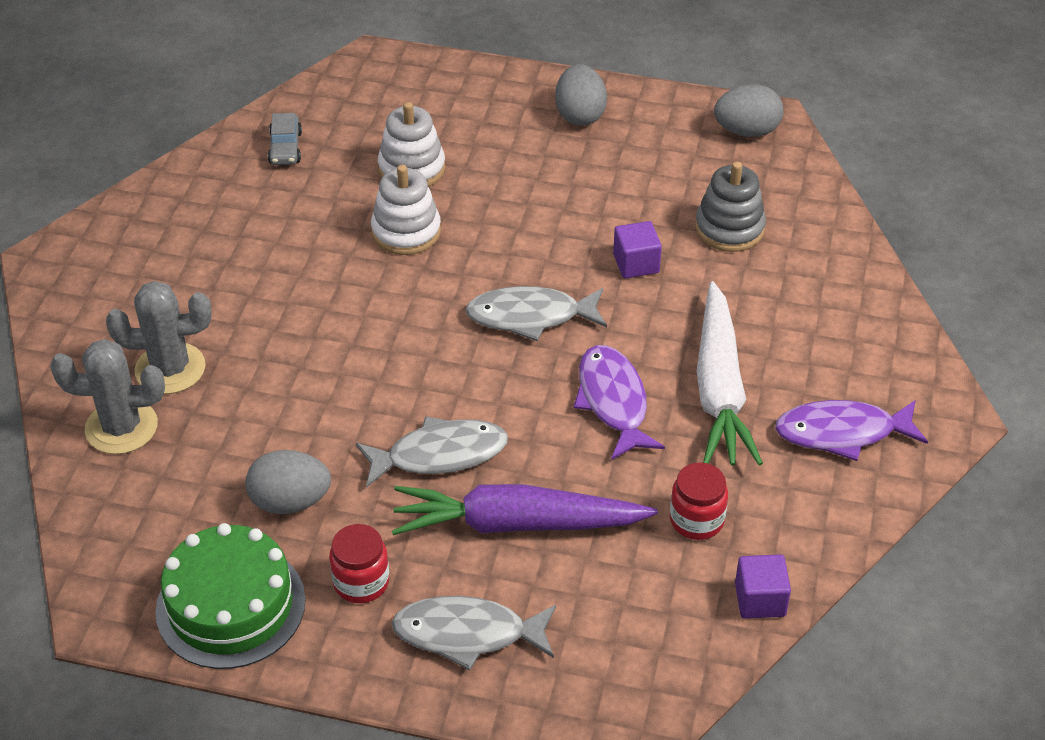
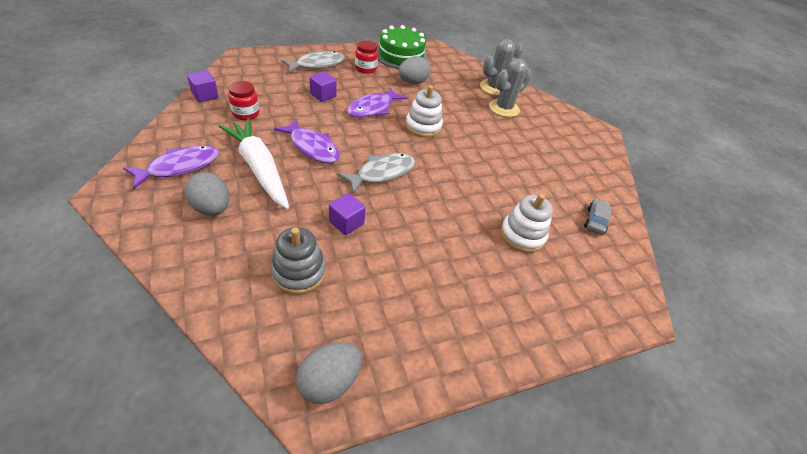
camera: 140 degrees right, 0 degrees up
grey car [268,113,302,165] -> grey car turned 60 degrees clockwise [584,199,612,235]
grey fish [356,416,508,488] -> purple fish [347,87,407,118]
white stacking toy [371,165,441,255] -> white stacking toy moved to [405,85,443,137]
purple carrot [392,484,658,535] -> purple cube [309,72,337,102]
grey egg [555,64,607,126] -> grey egg moved to [185,172,230,216]

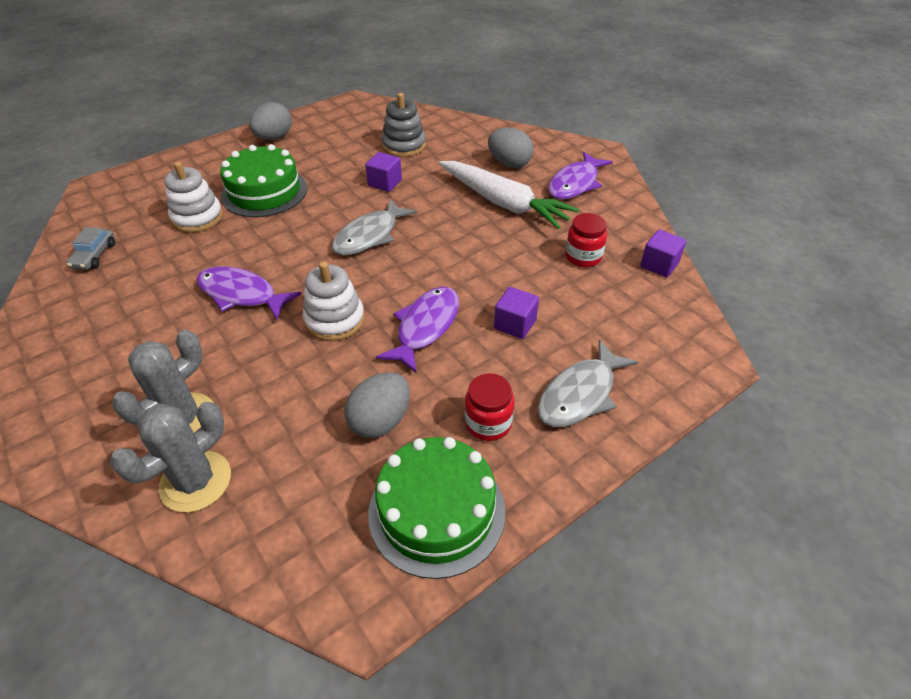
camera: 170 degrees right, 0 degrees up
purple fish [274,119,340,163] -> purple fish moved to [196,266,302,320]
grey egg [296,342,362,404] -> grey egg moved to [249,102,292,140]
none -> green cake [220,144,308,217]

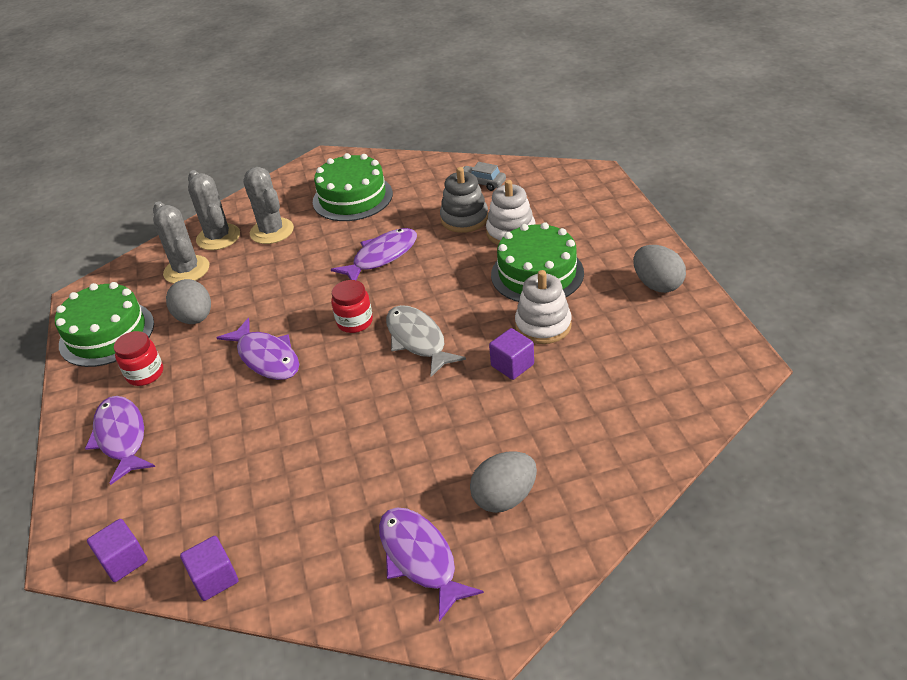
camera: 115 degrees right, 5 degrees down
white stacking toy [303,261,365,341] -> white stacking toy moved to [515,270,572,344]
grey stacking toy [381,93,426,157] -> grey stacking toy moved to [440,167,488,233]
white carrot [439,161,579,229] -> none
purple cube [494,287,539,339] -> purple cube moved to [87,519,148,582]
grey fish [538,339,638,427] -> purple fish [85,396,155,485]
red jar [565,213,607,267] -> red jar moved to [331,280,373,333]
none -> grey cactus [153,201,209,284]
none -> green cake [313,153,393,221]

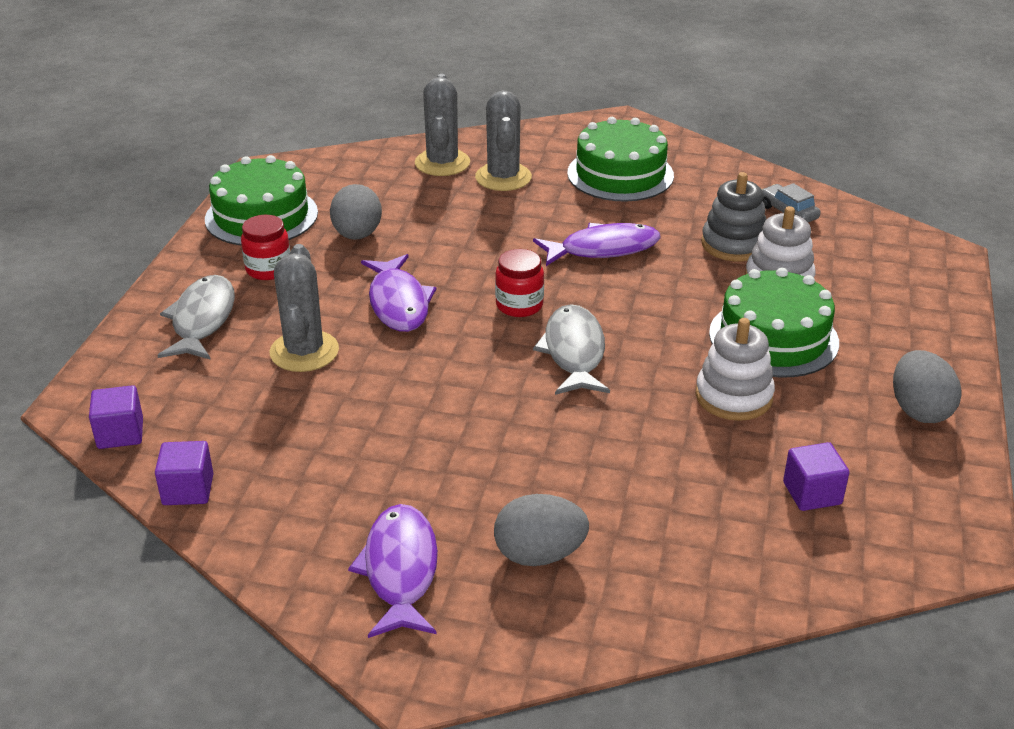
camera: 25 degrees right, 5 degrees down
purple fish [85,396,155,485] -> grey fish [157,275,235,360]
grey cactus [153,201,209,284] -> grey cactus moved to [270,244,339,372]
purple cube [489,328,534,380] -> purple cube moved to [783,442,849,511]

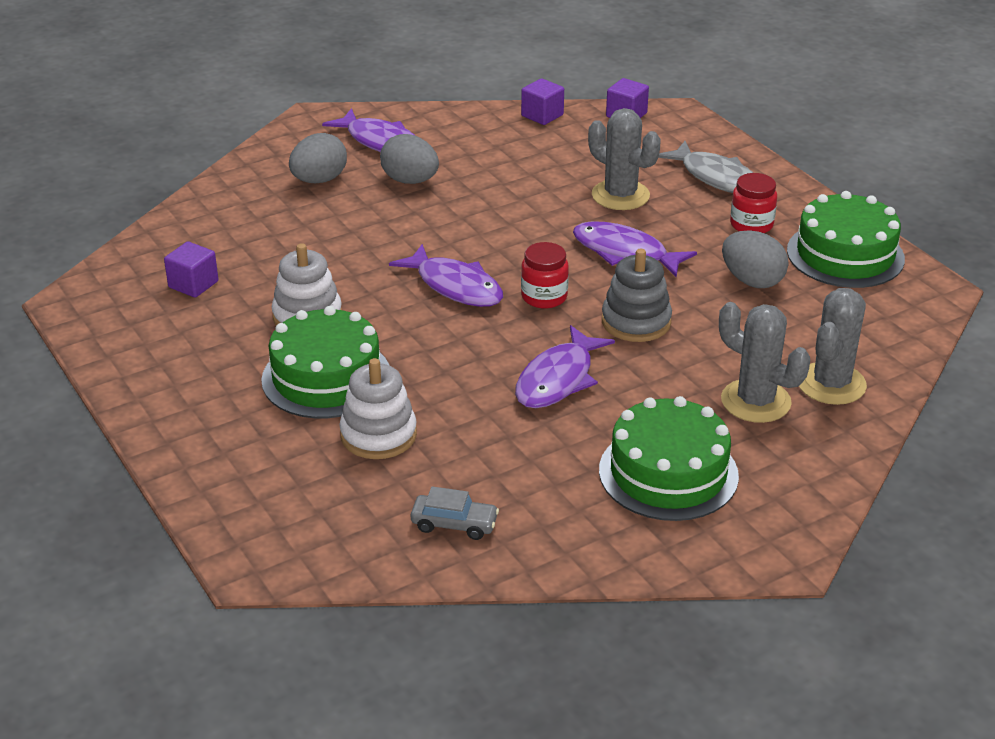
camera: 135 degrees right, 0 degrees up
grey cactus [415,74,470,176] -> grey cactus turned 75 degrees clockwise [799,288,867,405]
grey fish [533,304,610,395] -> purple fish [389,244,503,307]
grey stacking toy [701,172,766,262] -> grey stacking toy moved to [602,249,672,342]
grey egg [893,350,962,423] -> grey egg moved to [380,134,439,184]

